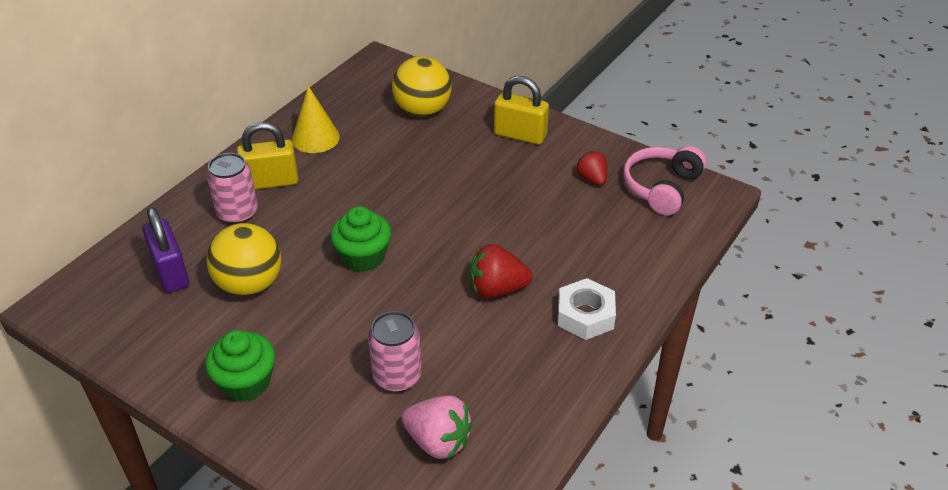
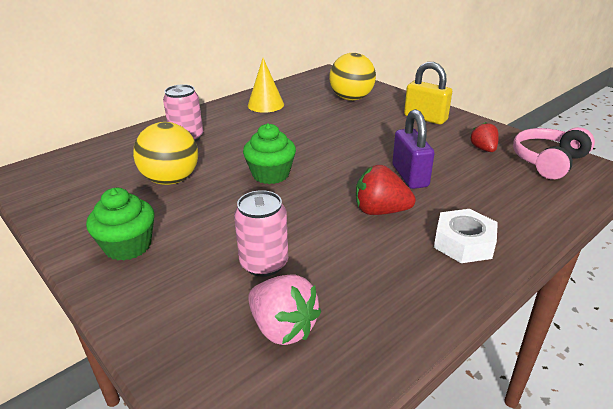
camera: 15 degrees right, 10 degrees down
purple padlock [142,207,189,293] -> purple padlock moved to [392,109,435,189]
yellow padlock [237,122,298,190] -> none

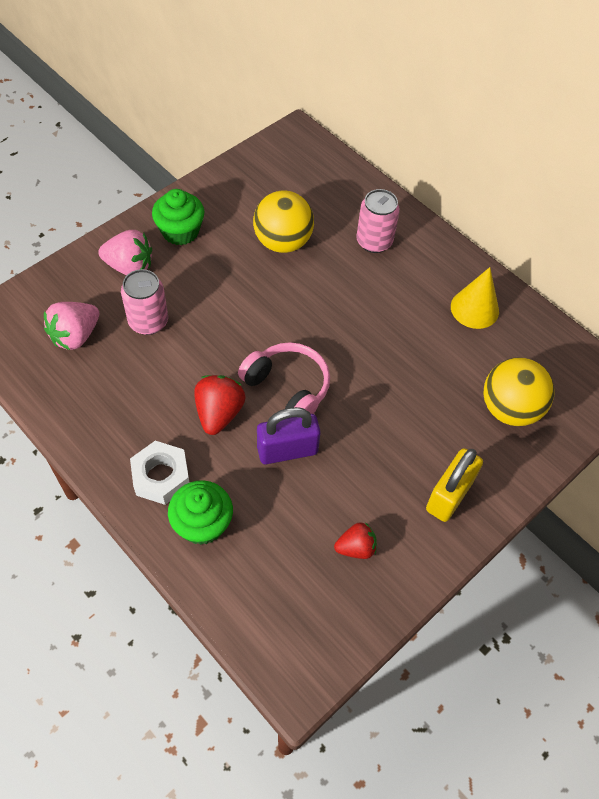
camera: 85 degrees right, 25 degrees up
green cupcake [243,123,296,184] -> green cupcake moved to [168,480,233,545]
pink headphones [513,127,595,179] -> pink headphones moved to [238,342,330,414]
none -> pink strawberry [98,230,152,276]

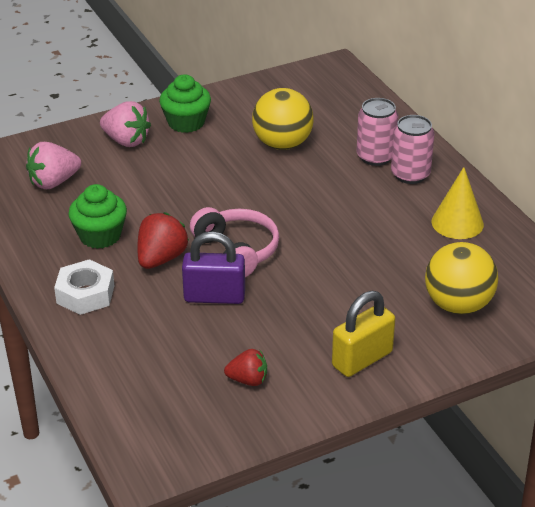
camera: 20 degrees right, 20 degrees down
pink can [121,269,168,335] -> pink can moved to [391,115,435,184]
green cupcake [168,480,233,545] -> green cupcake moved to [68,184,127,249]

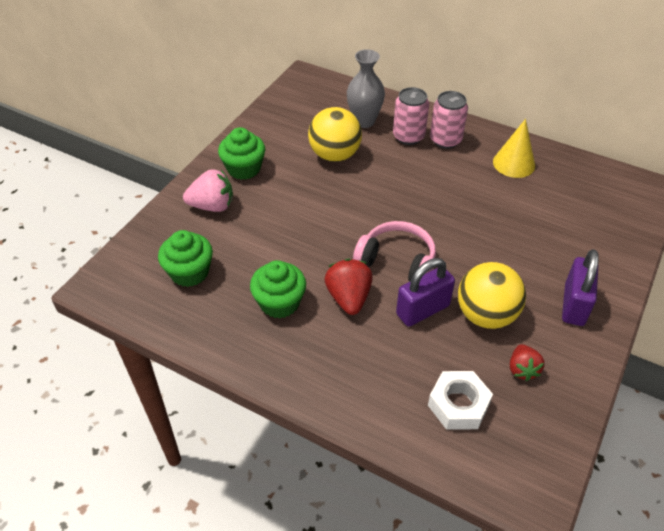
camera: 35 degrees left, 10 degrees up
pink strawberry [26,142,81,189] -> green cupcake [158,230,213,287]
white nut [54,259,115,315] -> white nut moved to [428,371,493,430]
red strawberry [224,349,267,386] -> red strawberry turned 120 degrees clockwise [510,344,544,381]
yellow padlock [332,291,395,377] -> purple padlock [562,249,599,326]
yellow ball [425,242,498,314] -> yellow ball moved to [458,262,526,329]
none -> grey vase [347,49,385,128]

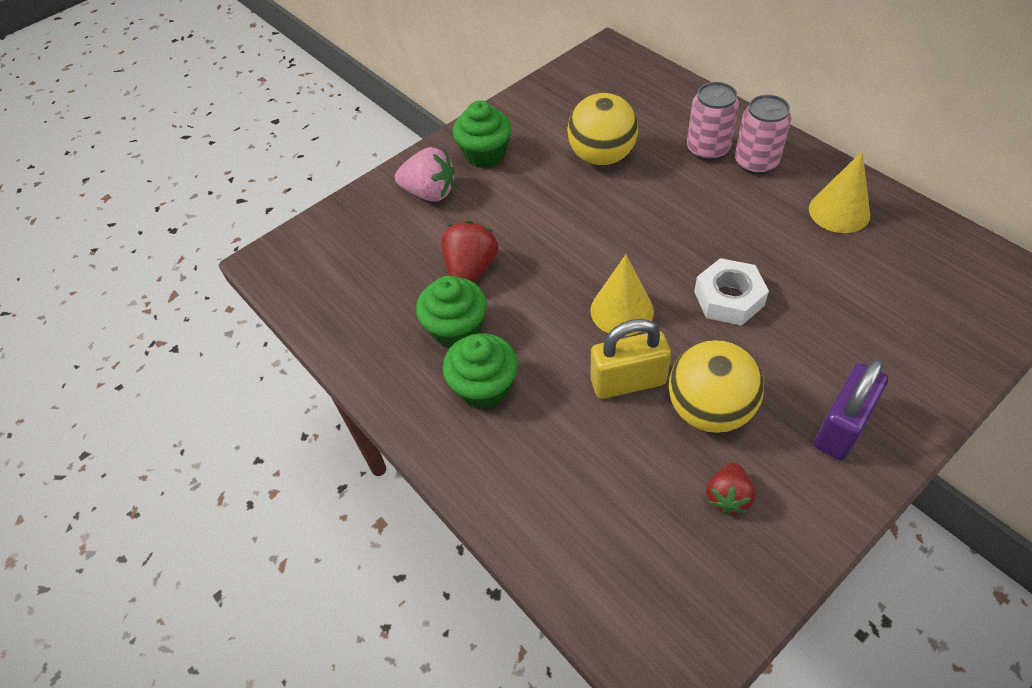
camera: 25 degrees right, 5 degrees up
green cupcake [158,230,213,287] -> green cupcake moved to [443,333,518,409]
red strawberry [325,259,373,315] -> red strawberry moved to [441,220,498,282]
grey vase [347,49,385,128] -> none
pink headphones [353,221,436,282] -> yellow cone [590,255,654,336]
purple padlock [396,258,455,327] -> yellow padlock [590,319,671,399]
white nut [428,371,493,430] -> white nut moved to [694,258,769,326]

